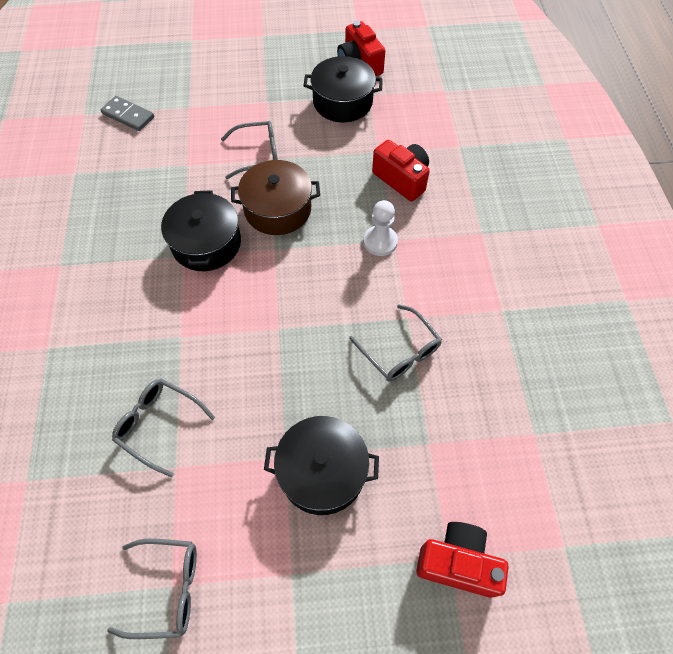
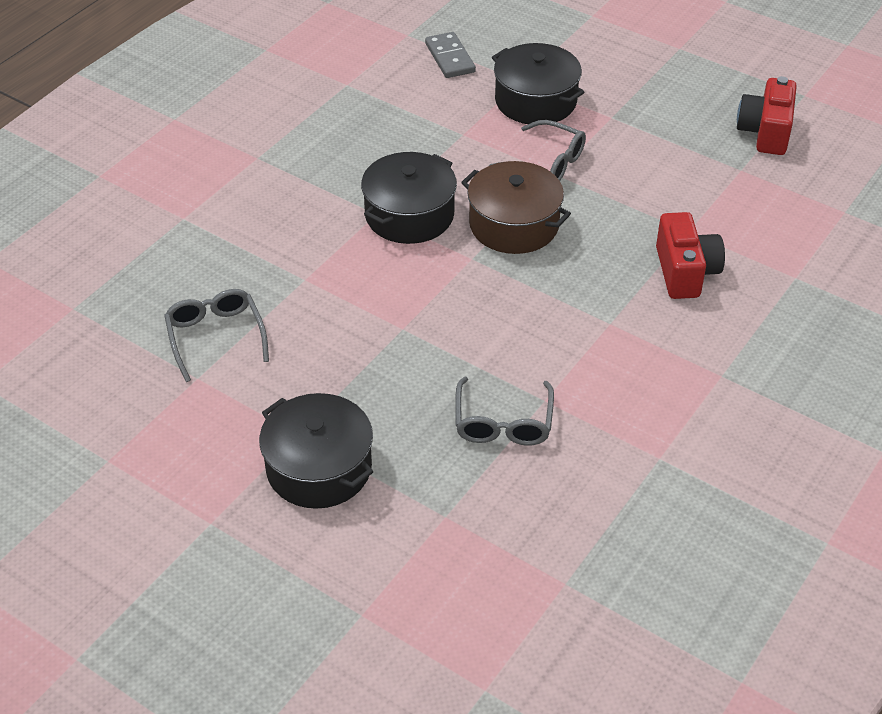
camera: 40 degrees right, 15 degrees down
grey glasses [107,539,197,639] -> none
black pot [303,56,383,122] -> black pot moved to [492,43,585,124]
white pawn [363,200,398,256] -> none
red camera [416,522,508,598] -> none

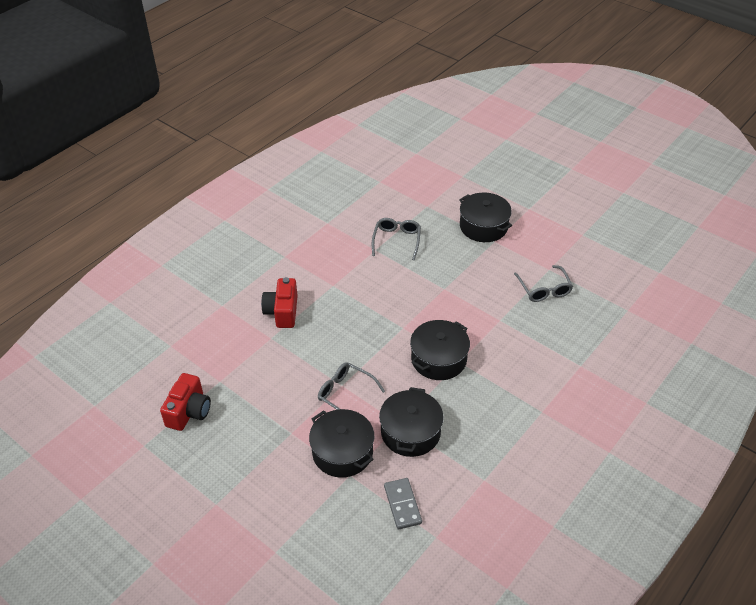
camera: 175 degrees left, 0 degrees up
brown pot [461,161,571,254] -> none
none -> black pot [379,387,444,457]

